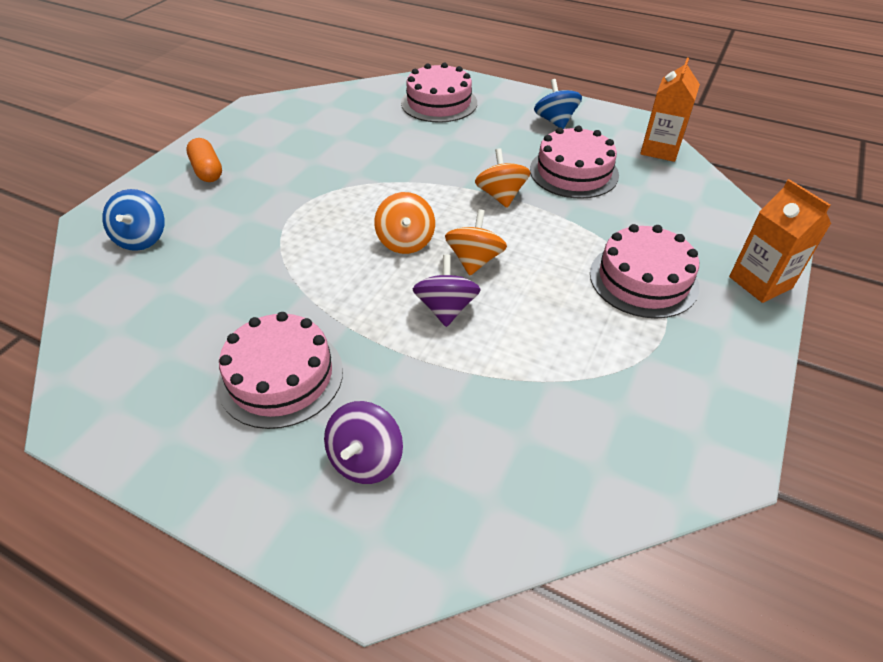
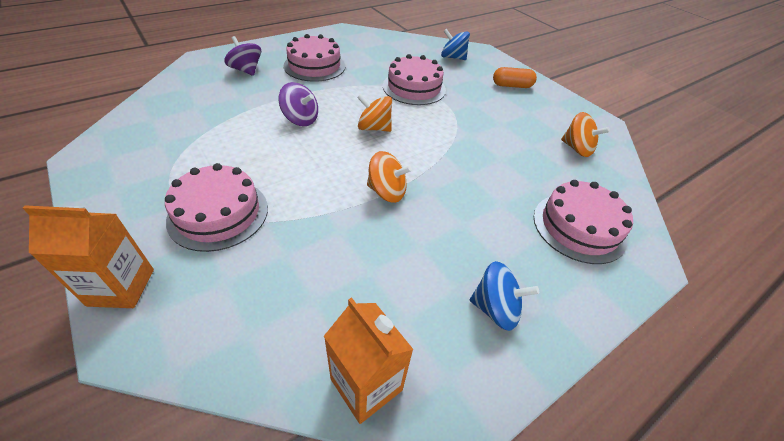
camera: 115 degrees right, 0 degrees up
orange spinning top [445,209,507,276] -> orange spinning top moved to [561,112,610,157]
pink cake [530,126,619,199] -> pink cake moved to [383,54,446,105]

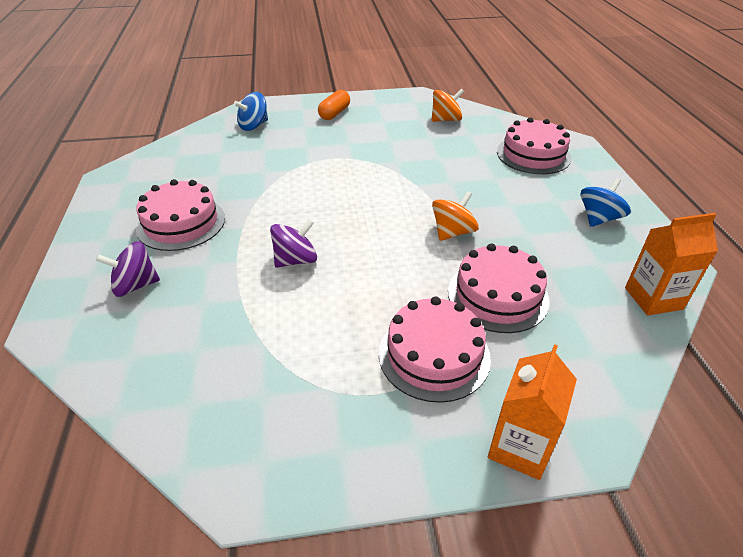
camera: 60 degrees left, 5 degrees down
orange spinning top [357,94,392,132] -> none
pink cake [383,54,446,105] -> pink cake moved to [448,244,549,333]

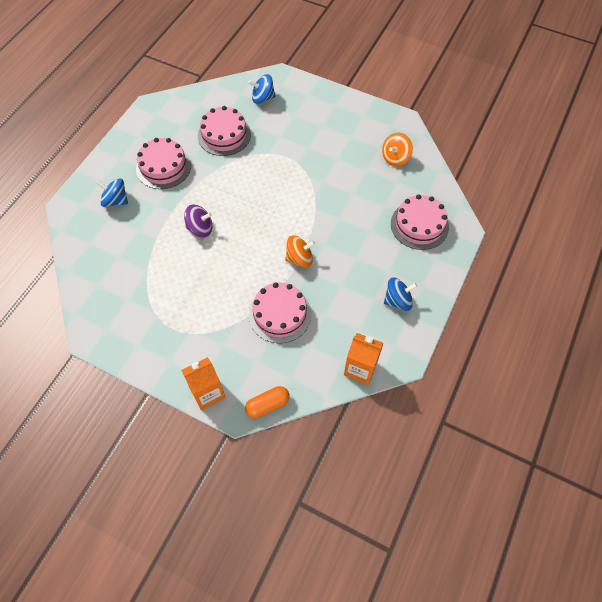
camera: 35 degrees right, 20 degrees up
purple spinning top [96,241,160,297] -> blue spinning top [96,178,128,207]
orange capsule [318,90,350,120] -> orange capsule moved to [245,386,290,418]
pink cake [379,297,491,403] -> pink cake moved to [198,106,251,156]
orange spinning top [432,89,464,122] -> orange spinning top turned 120 degrees clockwise [382,133,413,166]

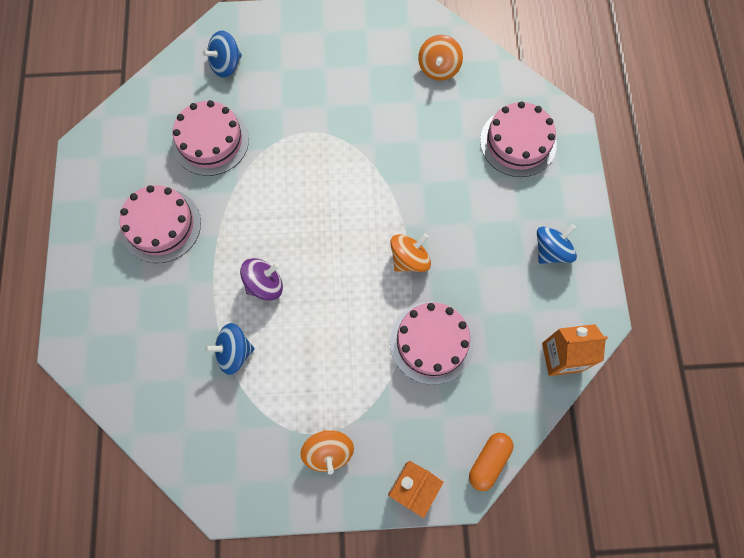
camera: 30 degrees left, 10 degrees up
blue spinning top [96,178,128,207] -> blue spinning top moved to [205,323,255,375]
none -> orange spinning top [300,430,354,474]

